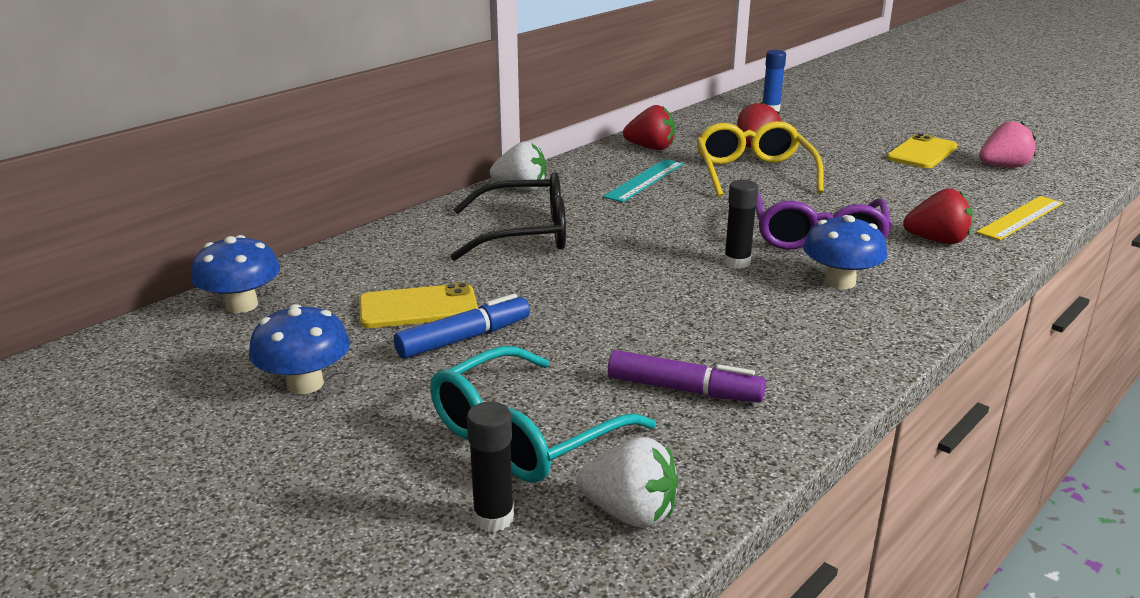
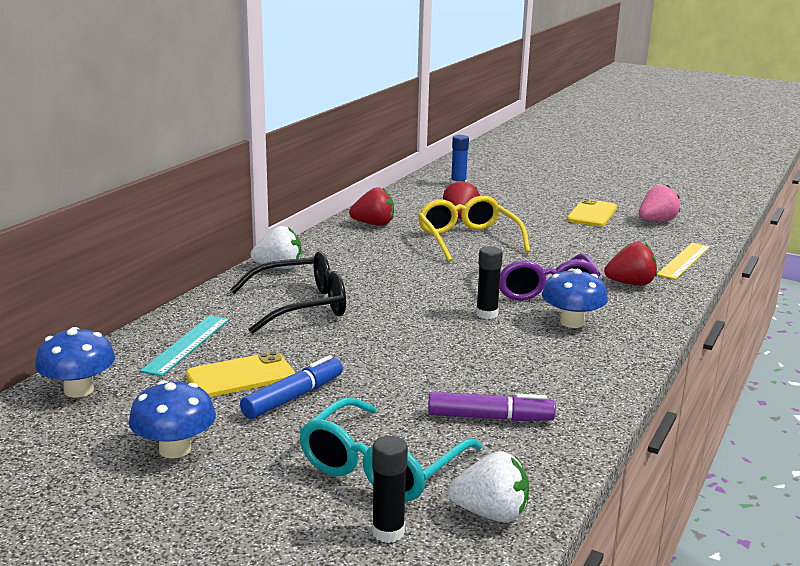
camera: 15 degrees left, 5 degrees down
turquoise ruler [603,159,683,202] -> turquoise ruler moved to [140,315,229,376]

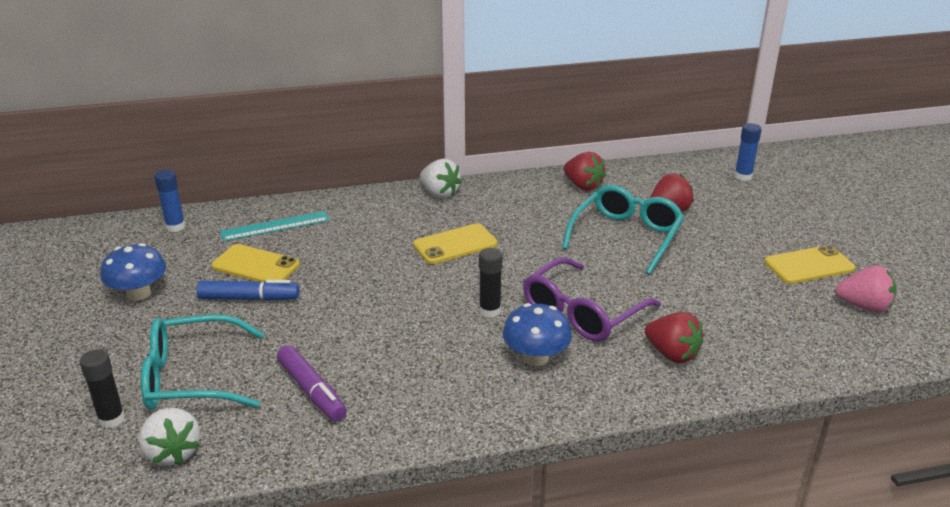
camera: 50 degrees right, 10 degrees up
blue mushroom [35,327,115,398] -> blue glue stick [154,170,186,232]
black glasses [230,251,346,334] -> none
yellow glasses [418,196,530,262] -> turquoise glasses [562,185,684,275]
yellow ruler [657,243,710,280] -> none
none -> yellow phone [413,223,498,264]

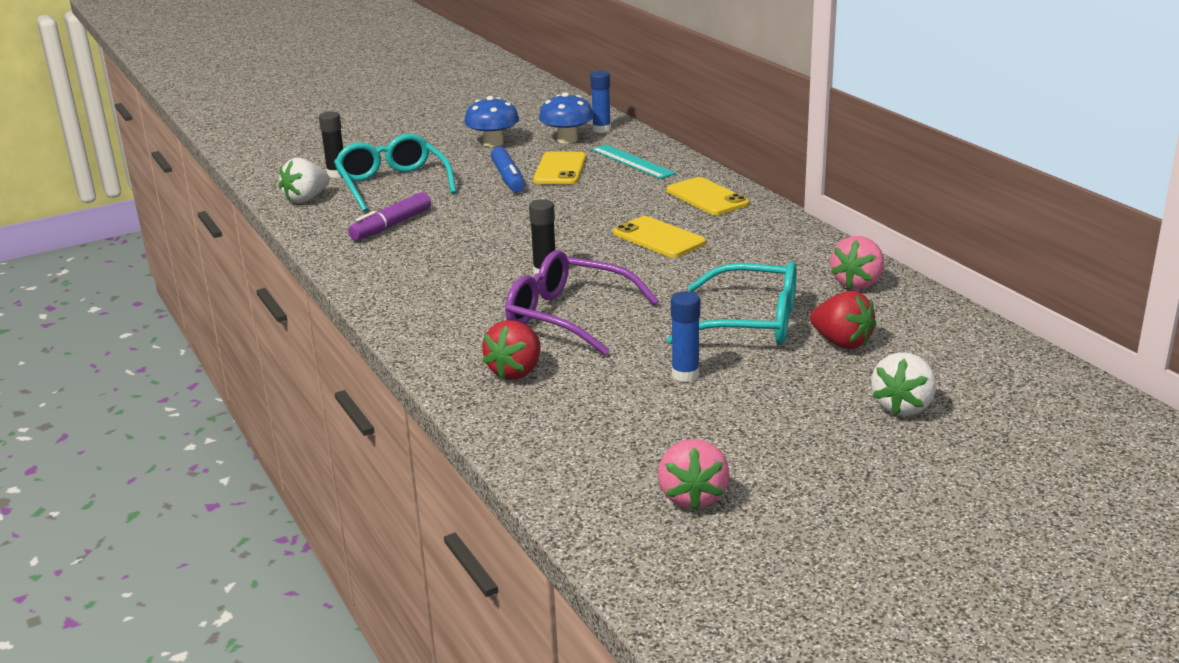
camera: 75 degrees right, 5 degrees down
white strawberry [420,159,462,198] -> white strawberry moved to [871,352,936,416]
blue mushroom [503,303,572,366] -> blue mushroom moved to [539,92,594,143]
red strawberry [564,152,606,191] -> pink strawberry [831,236,884,290]
blue glue stick [734,123,762,181] -> blue glue stick moved to [671,291,700,382]
yellow phone [764,245,855,284] -> yellow phone moved to [667,177,749,215]

